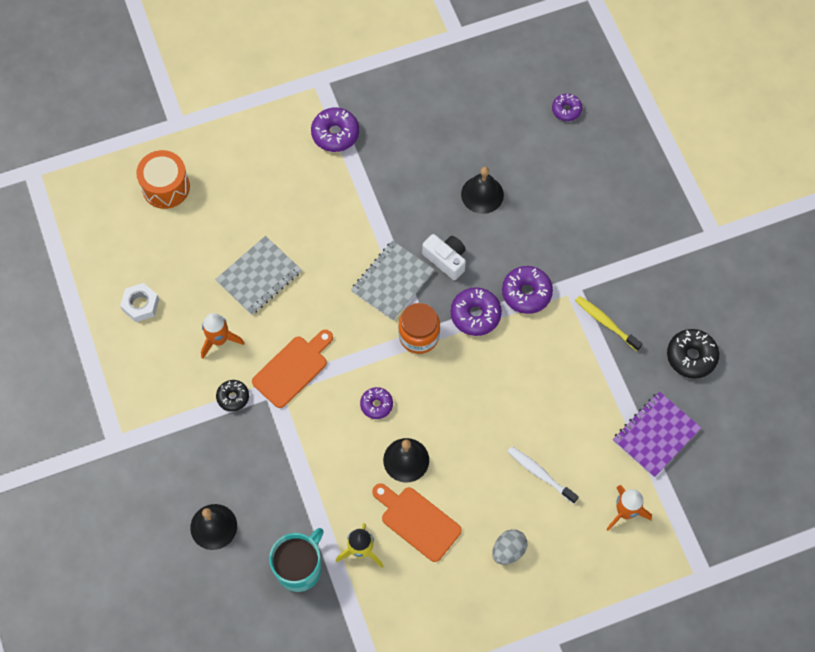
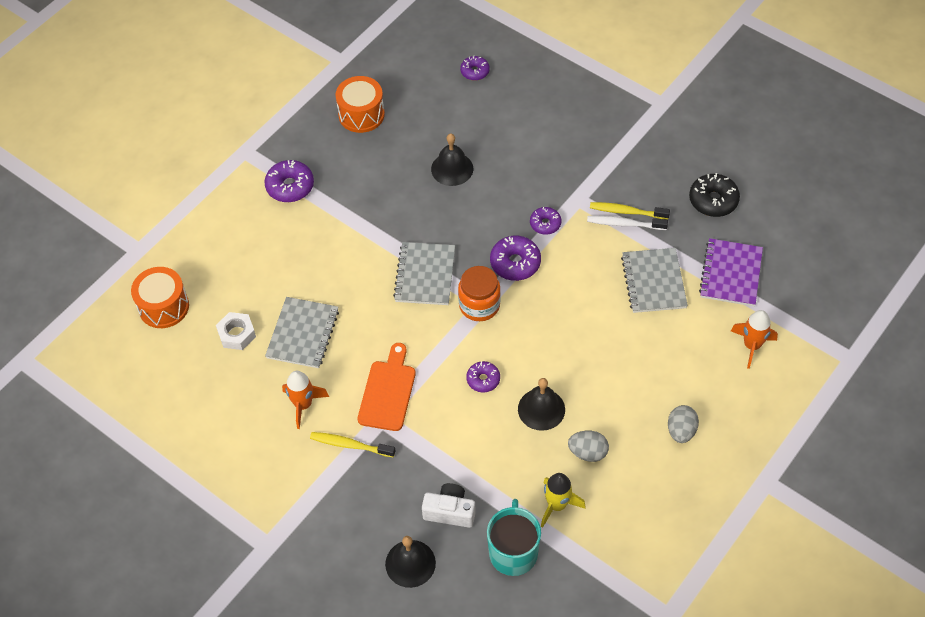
camera: 30 degrees left, 10 degrees down
white nut [120,283,159,322] -> white nut moved to [216,312,256,350]
black donut [216,380,249,412] -> yellow toothbrush [310,432,395,457]
orange cutting board [372,483,462,562] -> grey egg [568,431,609,462]
white camera [422,234,466,280] -> white camera moved to [422,483,476,528]
purple donut [502,266,553,314] -> purple donut [530,207,561,235], size x0.63
white toothbrush [507,446,579,504] -> white toothbrush moved to [587,215,668,230]
none -> orange drum [335,76,385,133]
none -> grey notebook [621,248,688,313]

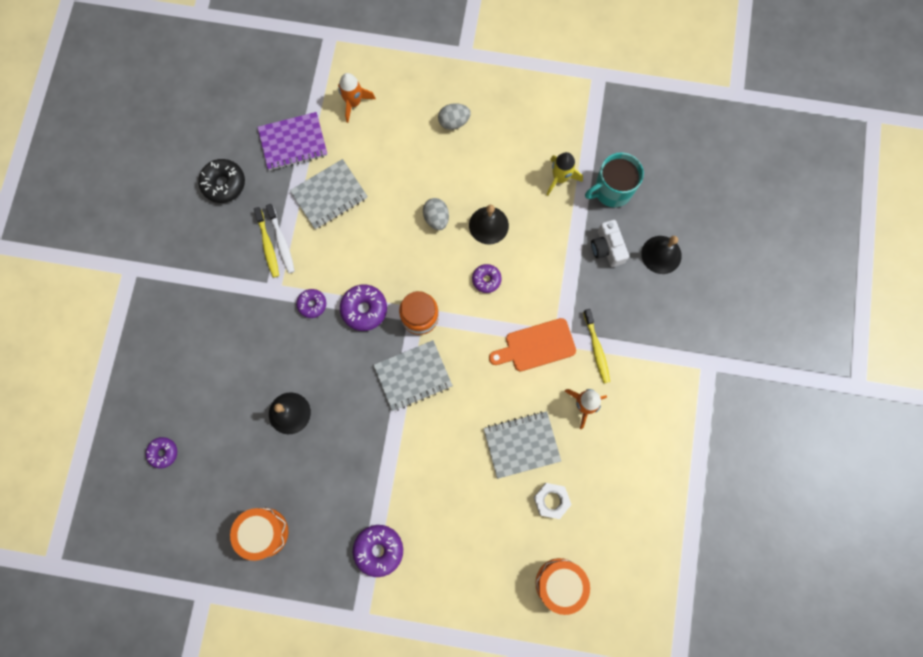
camera: 120 degrees left, 20 degrees up
grey egg [568,431,609,462] -> grey egg moved to [423,198,449,230]

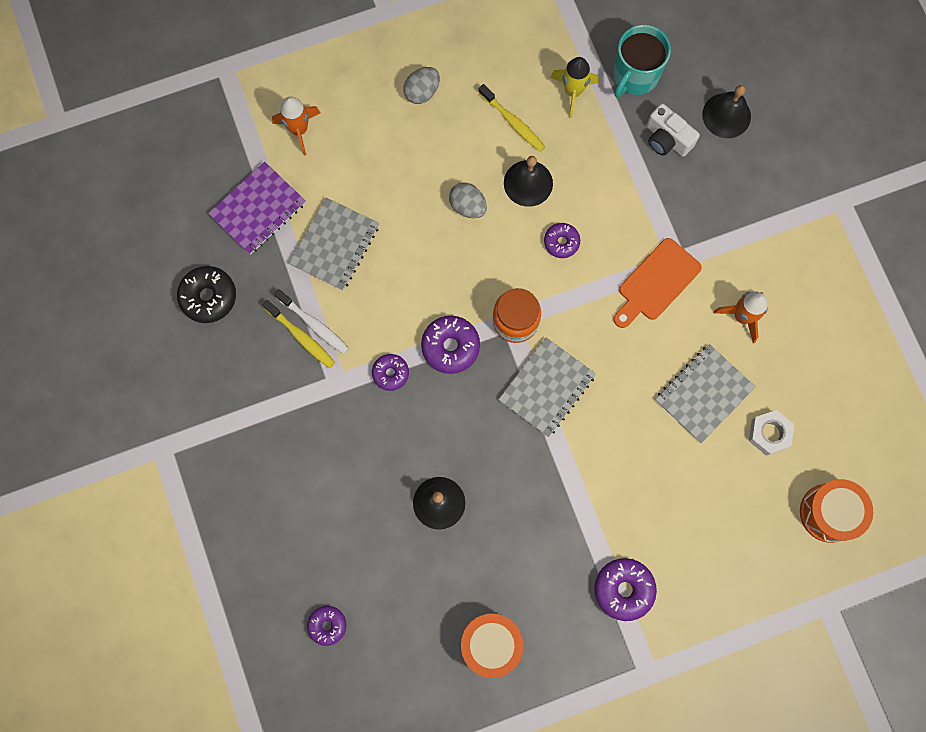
camera: 30 degrees left, 0 degrees up
yellow toothbrush [583,309,610,383] -> yellow toothbrush moved to [478,84,545,152]

